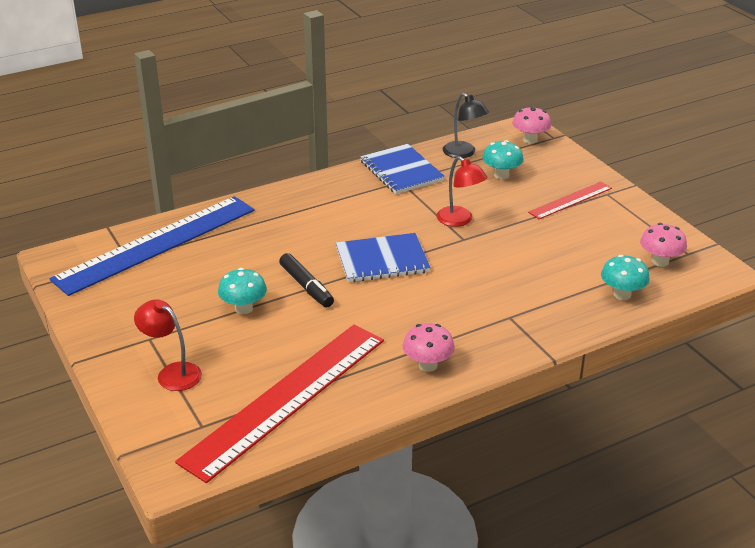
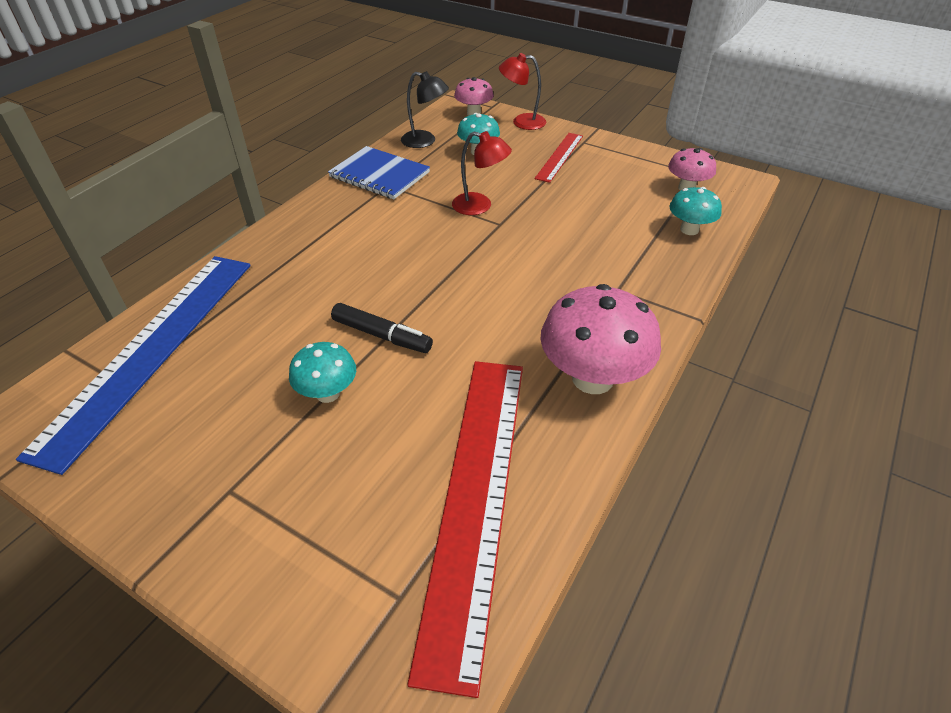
camera: 30 degrees left, 10 degrees up
red lamp [134,299,202,391] -> red lamp moved to [499,53,546,130]
blue notebook [336,233,431,282] -> none
pink mushroom [403,323,455,372] -> pink mushroom [540,284,661,394], size x1.78

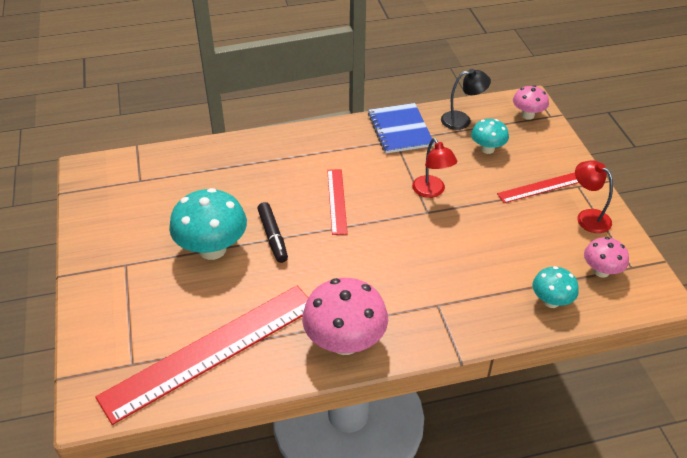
camera: 45 degrees right, 0 degrees up
blue ruler [16,256,251,475] -> none
turquoise mushroom [289,342,356,403] -> turquoise mushroom [169,188,247,260], size x1.78
black lamp [401,71,449,148] -> black lamp turned 75 degrees counterclockwise [441,69,491,130]
red lamp [499,53,546,130] -> red lamp moved to [575,160,613,233]
none -> red ruler [327,169,348,235]

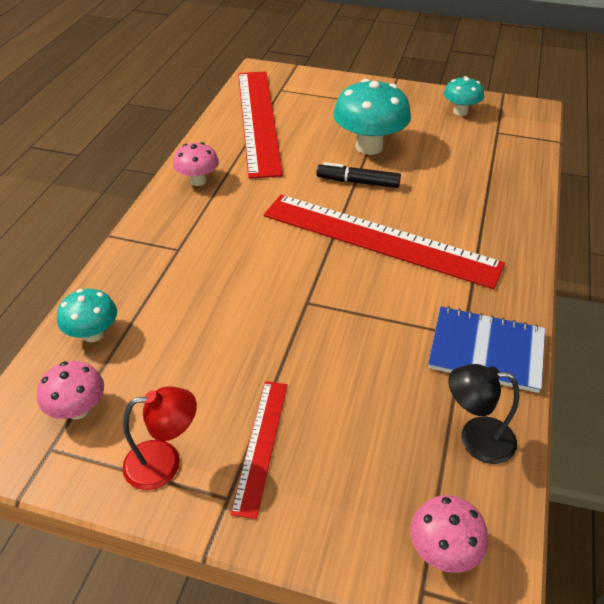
camera: 120 degrees right, 0 degrees up
pink mushroom [302,278,388,355] -> pink mushroom [173,142,219,186], size x0.56
red ruler [327,169,348,235] -> red ruler [264,195,505,289], size x2.08
red lamp [412,138,457,198] -> none
black lamp [441,69,491,130] -> black lamp turned 75 degrees clockwise [448,364,520,464]
turquoise mushroom [471,119,509,154] -> turquoise mushroom moved to [444,76,484,116]

